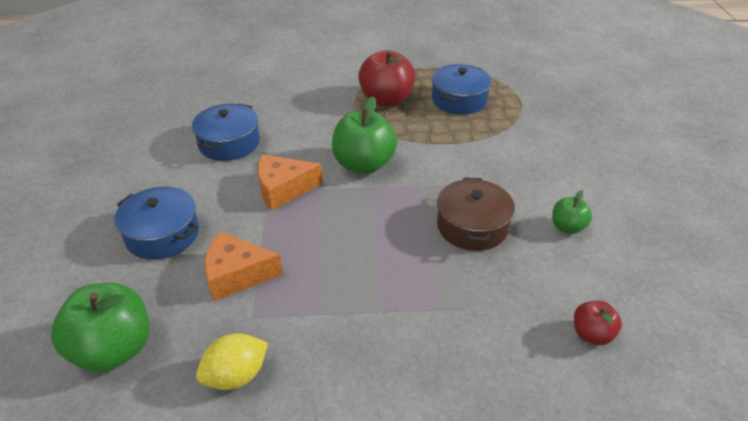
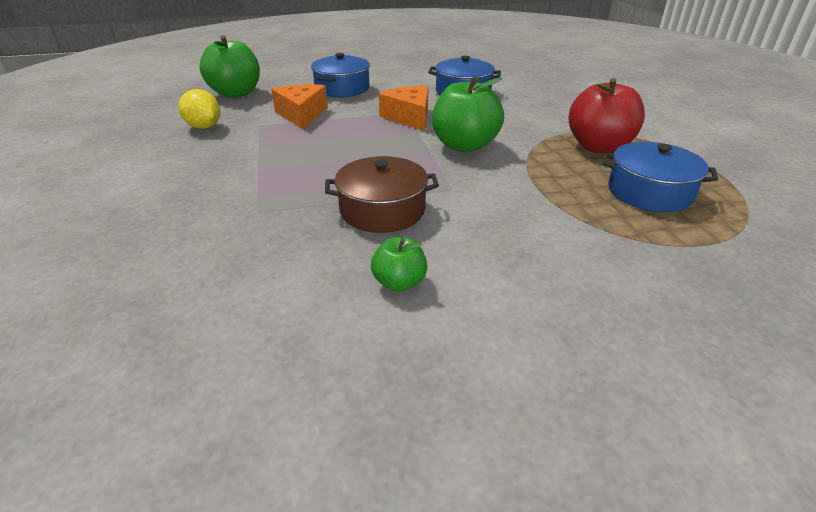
camera: 80 degrees right, 5 degrees down
red apple [574,300,622,345] -> none

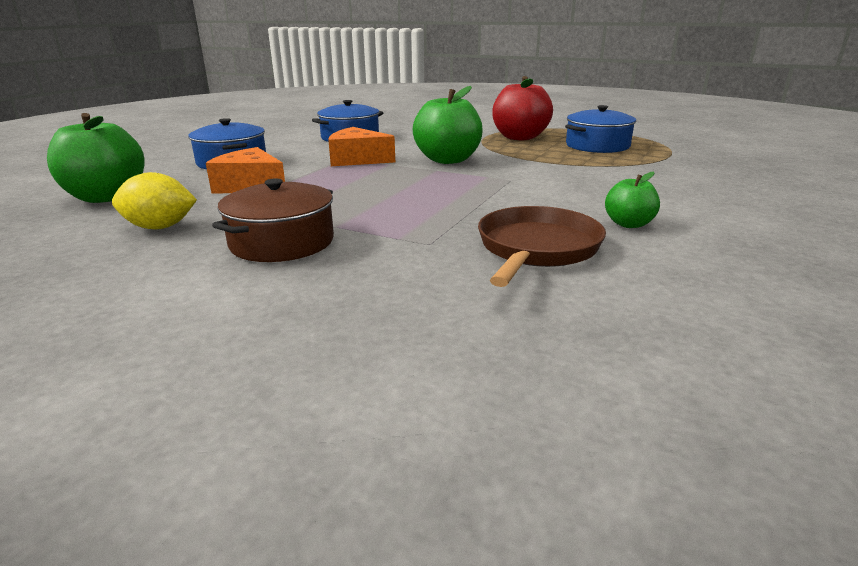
camera: 50 degrees left, 10 degrees down
brown pot [325,156,439,233] -> brown pot moved to [212,178,334,262]
none -> brown pan [478,206,606,287]

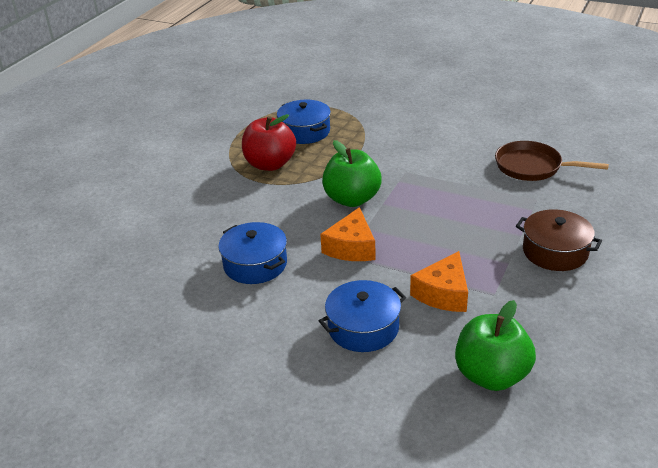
camera: 90 degrees left, 10 degrees up
yellow lemon [112,172,197,229] -> none
green apple [605,171,660,228] -> none

